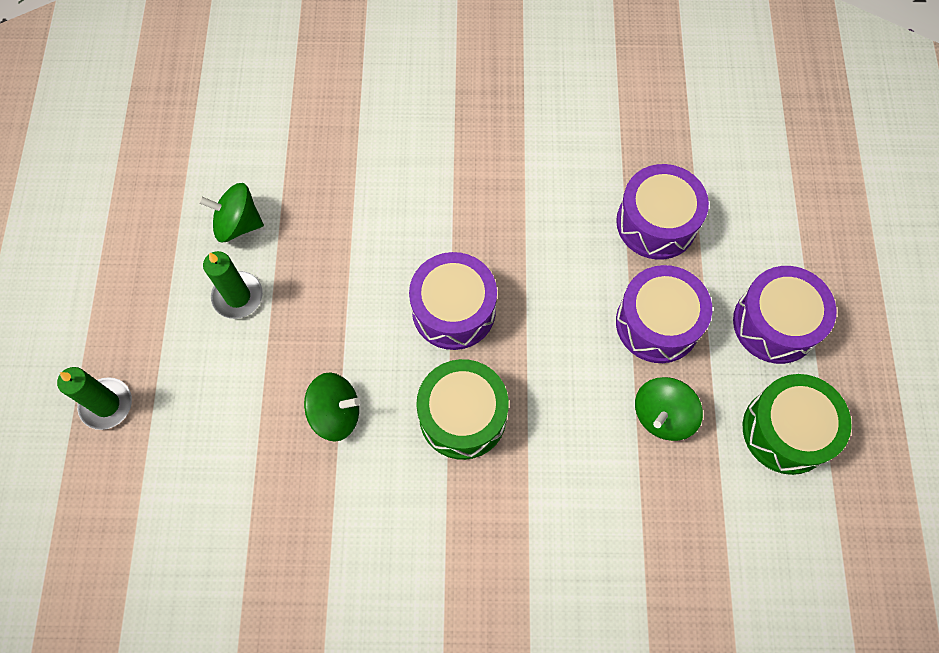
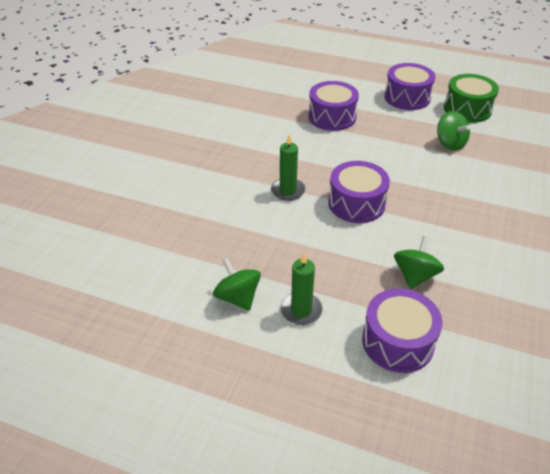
camera: 70 degrees left, 25 degrees down
green candle [57,367,132,430] -> green candle moved to [271,134,305,201]
green spinning top [199,183,264,242] -> green spinning top turned 120 degrees clockwise [213,258,261,311]
green drum [416,359,509,460] -> none
purple drum [616,265,712,363] -> purple drum moved to [362,288,443,373]

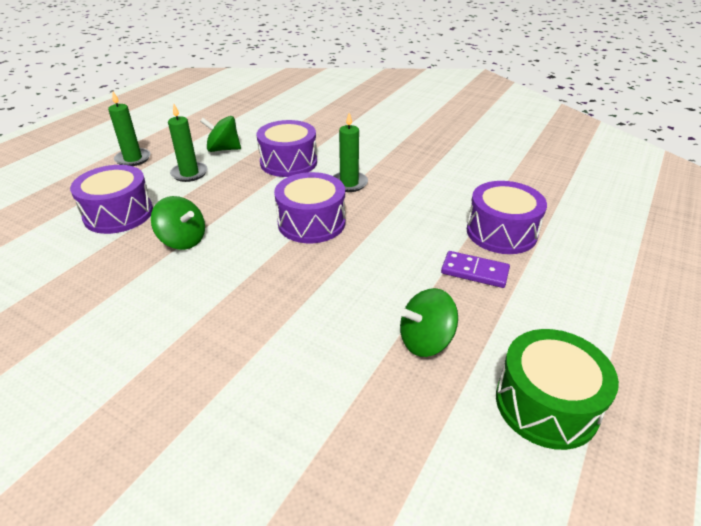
camera: 100 degrees right, 5 degrees down
green spinning top [213,258,261,311] -> green spinning top turned 150 degrees counterclockwise [200,116,241,152]
purple drum [384,63,435,110] -> purple drum moved to [256,120,317,177]
none -> green candle [108,92,151,166]
none -> purple domino [441,251,510,288]

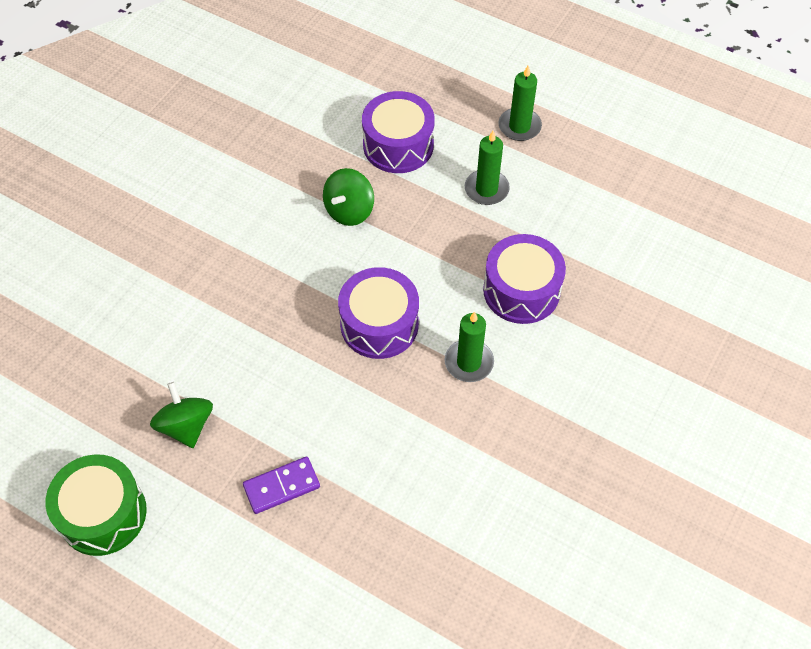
camera: 90 degrees right, 20 degrees up
green spinning top [200,116,241,152] -> none
purple domino [441,251,510,288] -> purple domino turned 45 degrees clockwise [243,457,320,514]
purple drum [467,181,547,254] -> none

